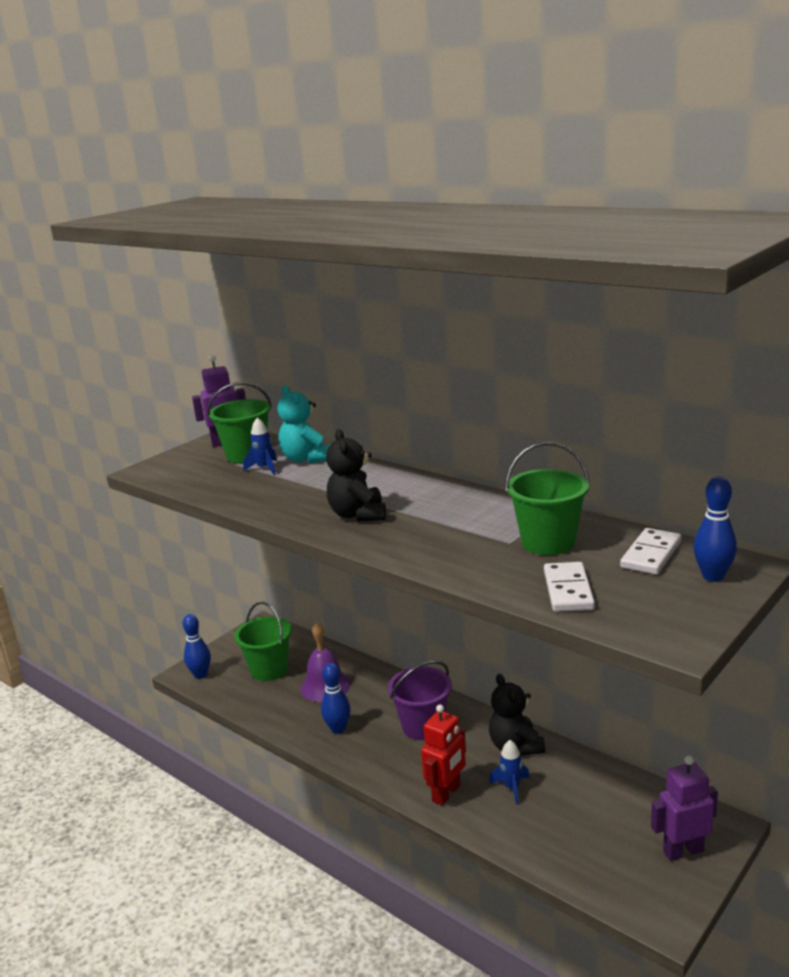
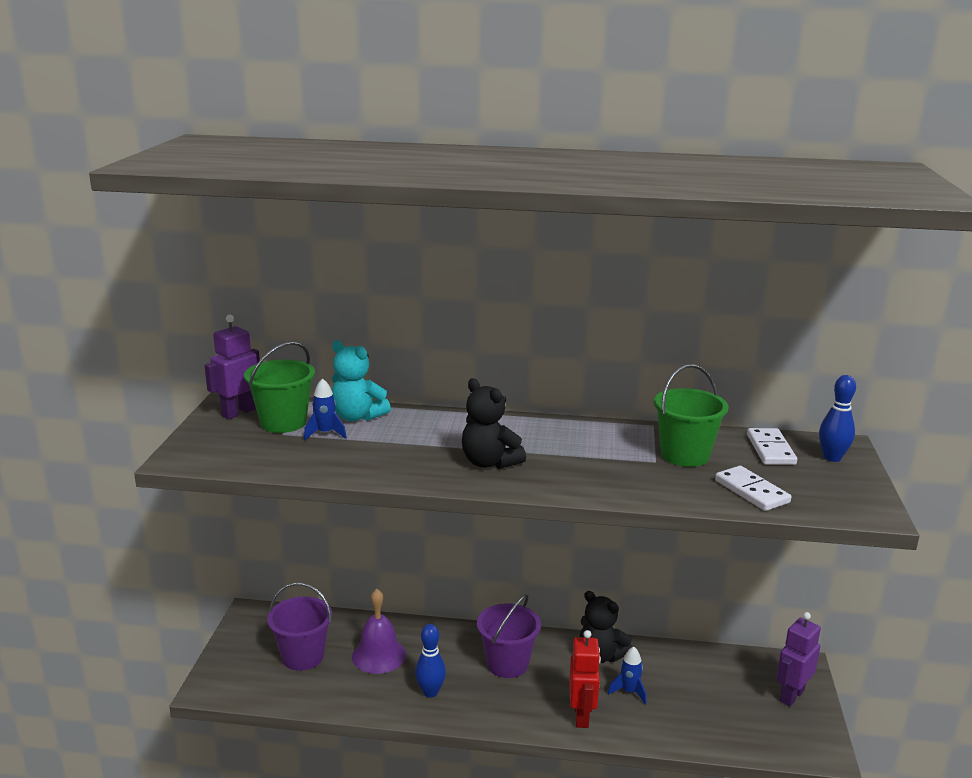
camera: 35 degrees left, 0 degrees up
blue bowling pin [183,614,211,679] -> none
green bucket [234,602,292,681] -> purple bucket [267,582,332,671]

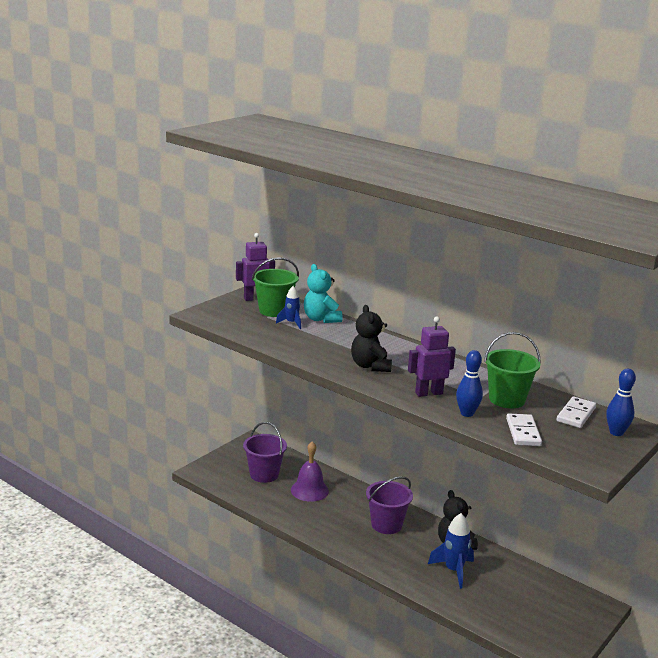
camera: 30 degrees right, 0 degrees up
blue bowling pin [415,624,446,698] -> blue bowling pin moved to [456,350,483,417]
red robot [569,630,601,728] -> none
blue rocket [608,646,647,705] -> blue rocket [428,513,474,589], size x1.61
purple robot [776,612,821,706] -> purple robot moved to [408,317,456,397]

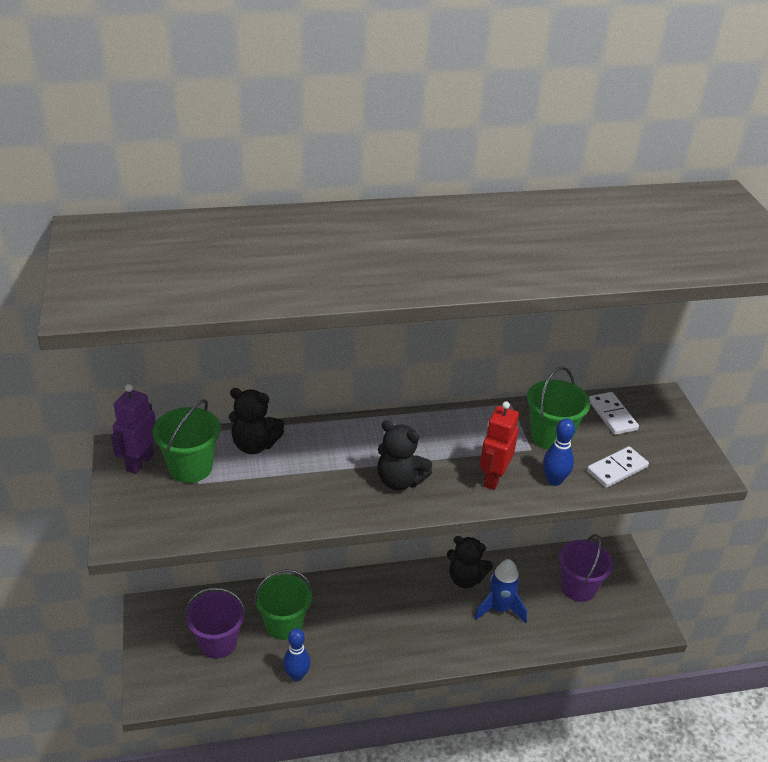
camera: 50 degrees left, 15 degrees up
blue rocket [276,286,301,329] -> none
purple bell [291,441,329,502] -> green bucket [254,569,312,640]
turquoise teddy bear [304,264,343,323] -> black teddy bear [229,388,284,454]
purple bucket [366,477,413,534] -> purple bucket moved to [559,534,613,602]
purple robot [408,317,456,397] -> red robot [480,401,519,490]
white domino [506,414,542,446] -> white domino turned 75 degrees counterclockwise [587,446,649,488]
blue bowling pin [606,369,636,436] -> blue bowling pin moved to [283,628,311,681]

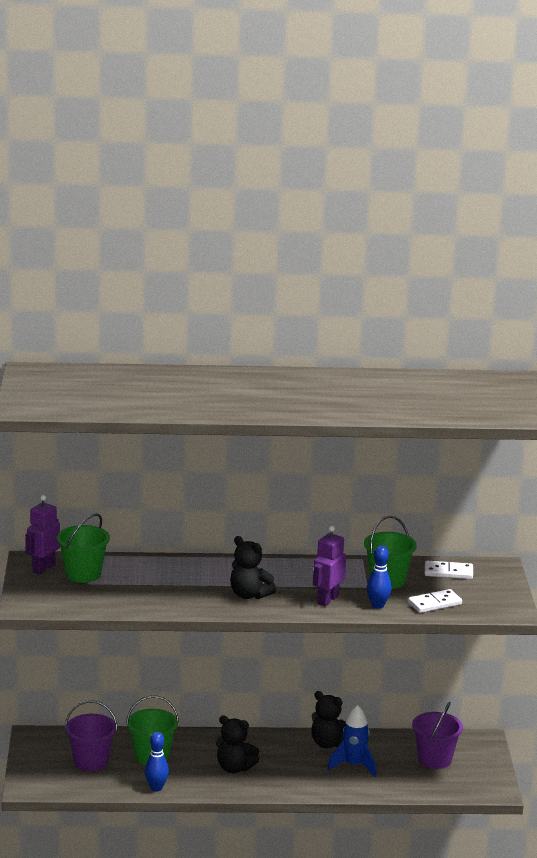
camera: 10 degrees right, 15 degrees down
black teddy bear [229,388,284,454] -> black teddy bear moved to [216,715,259,773]
red robot [480,401,519,490] -> purple robot [313,526,346,606]
white domino [589,392,639,435] -> white domino turned 75 degrees counterclockwise [424,561,473,579]

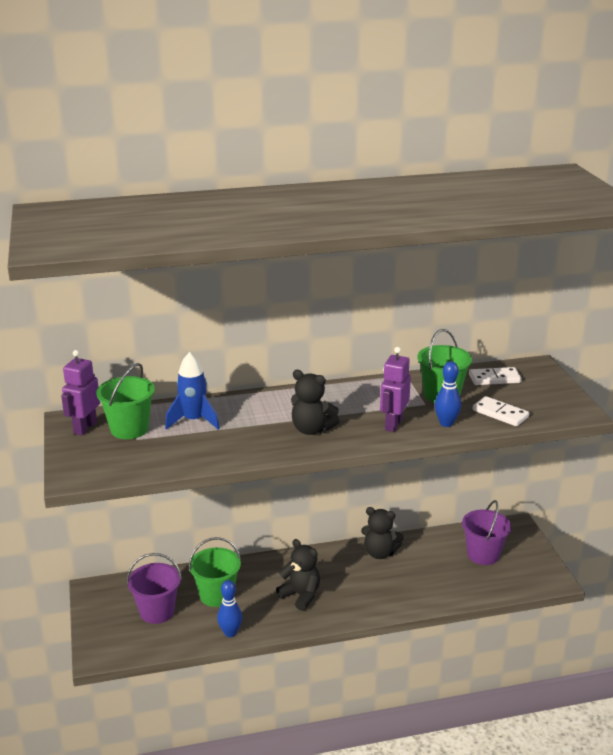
camera: 10 degrees left, 5 degrees up
black teddy bear [216,715,259,773] -> black teddy bear turned 150 degrees counterclockwise [276,539,320,611]
blue rocket [327,705,376,777] -> blue rocket moved to [165,352,220,430]
white domino [408,589,462,613] -> white domino turned 75 degrees clockwise [473,396,529,426]

